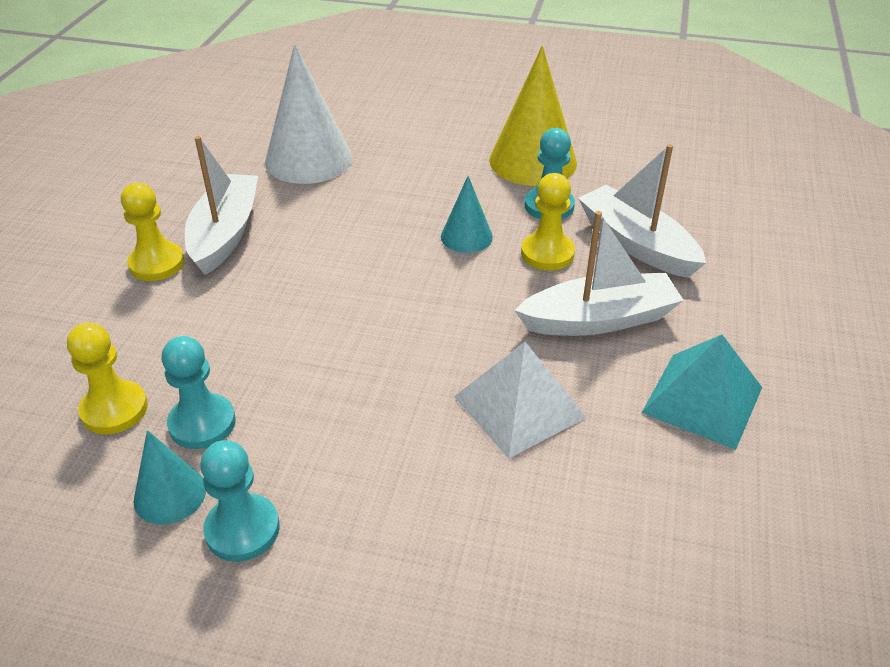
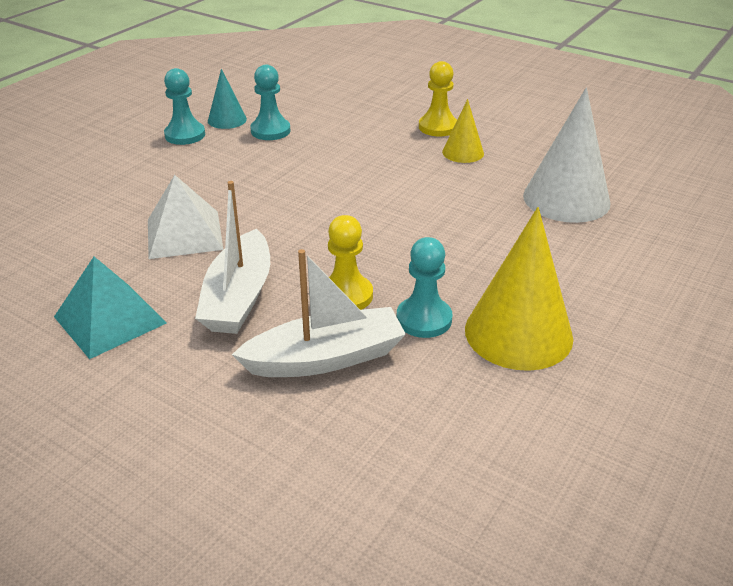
camera: 110 degrees right, 5 degrees down
yellow pawn [67,322,148,434] -> none
white boat [185,136,258,275] -> yellow cone [442,99,484,163]
turquoise cone [441,176,493,253] -> none

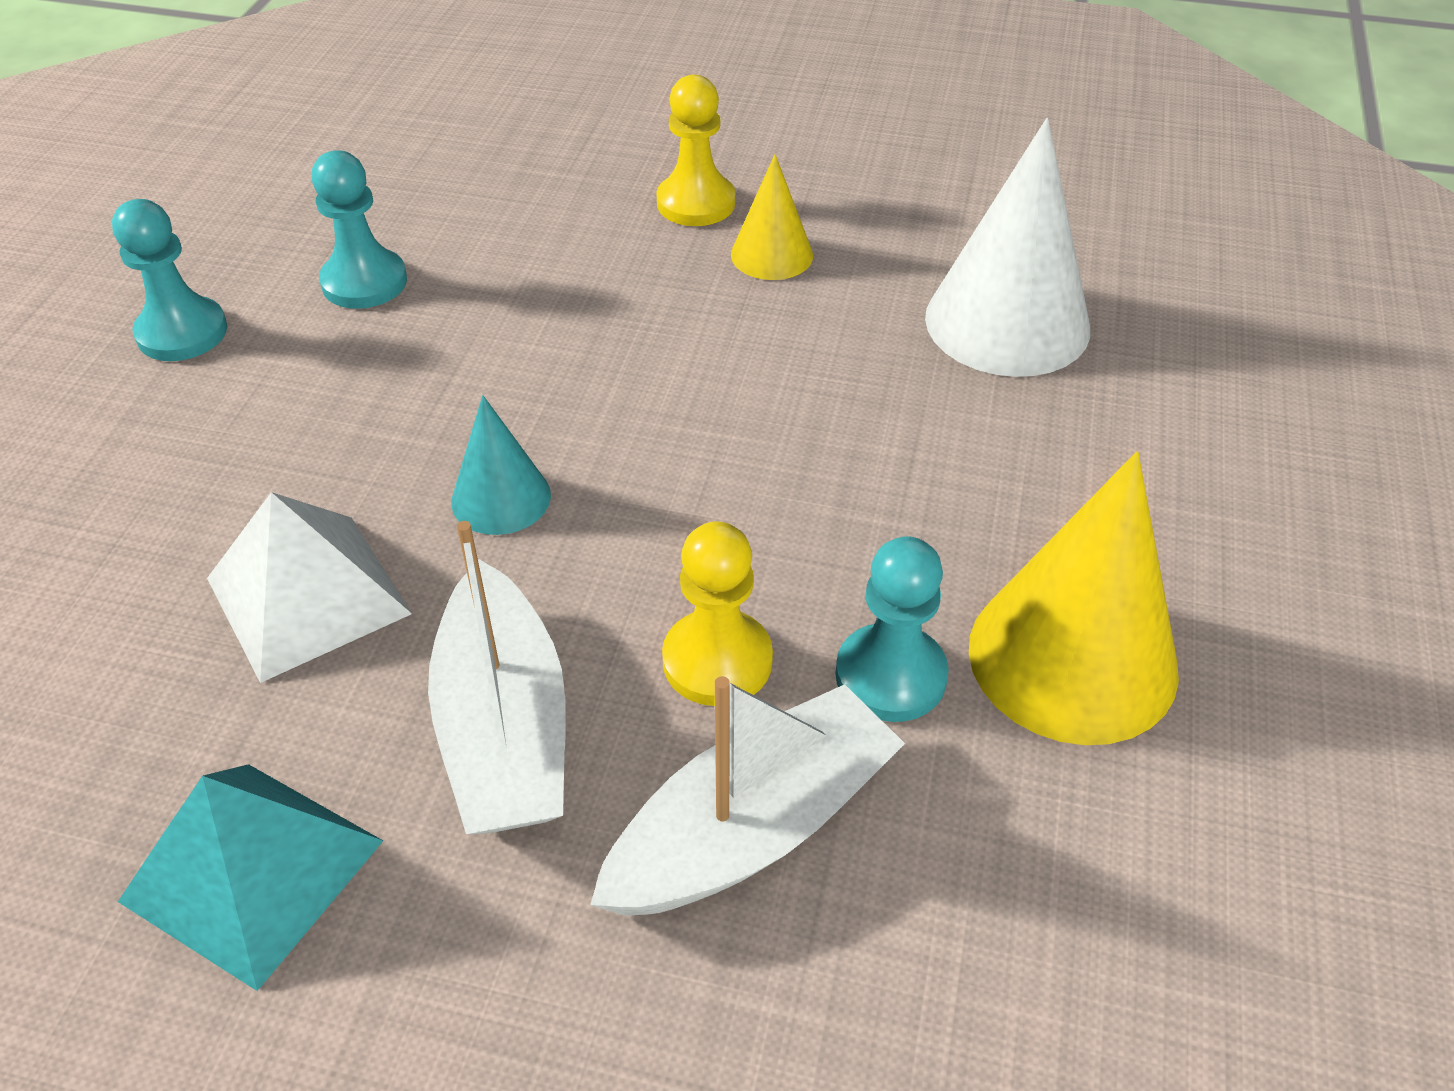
camera: 20 degrees left, 10 degrees up
turquoise cone [208,69,247,129] -> turquoise cone moved to [451,395,551,535]

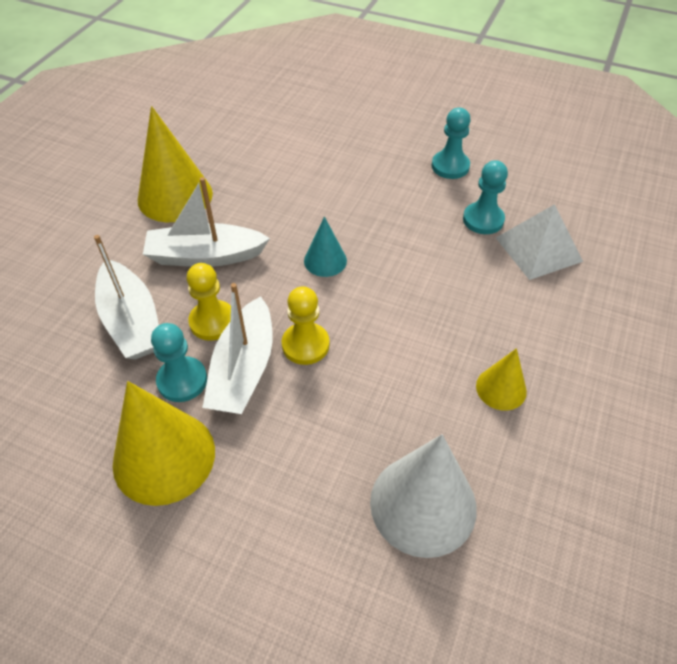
camera: 100 degrees right, 5 degrees up
turquoise pyramid [118,764,383,991] -> yellow cone [138,106,213,222]
white pyramid [207,492,412,683] -> white pyramid moved to [496,204,583,280]
yellow pawn [656,75,736,226] -> yellow pawn moved to [282,286,330,365]
none -> white boat [202,283,272,414]

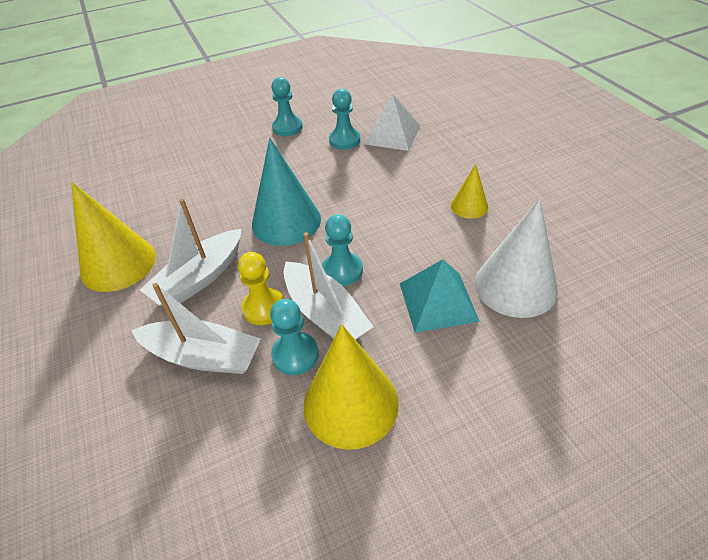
camera: 45 degrees left, 5 degrees down
yellow pawn [282,286,330,365] -> turquoise pawn [322,214,363,286]
turquoise cone [304,216,347,277] -> turquoise cone [252,138,321,246], size x1.88
none -> turquoise pyramid [400,259,480,333]

